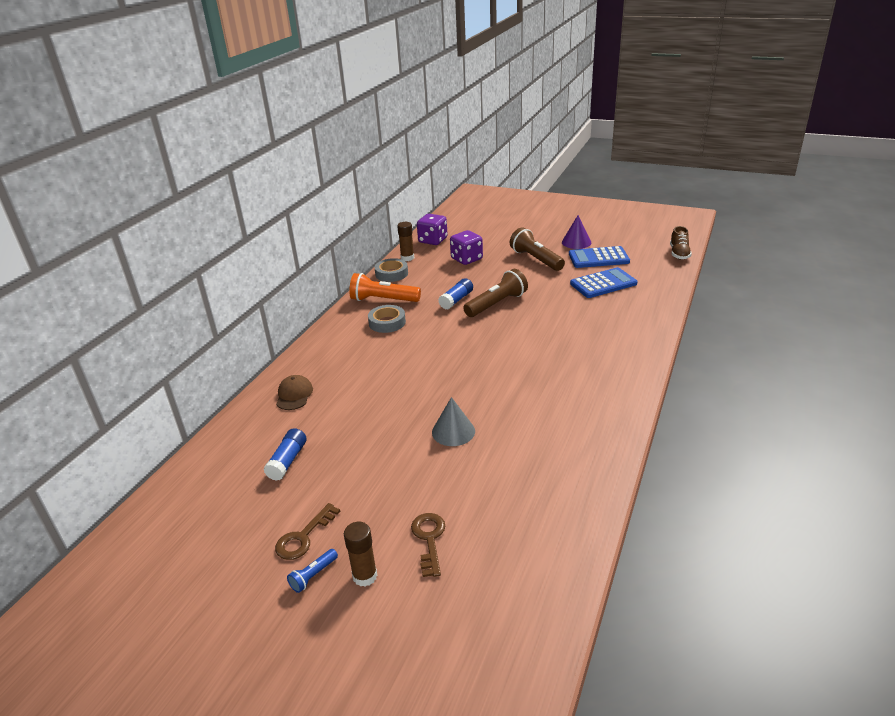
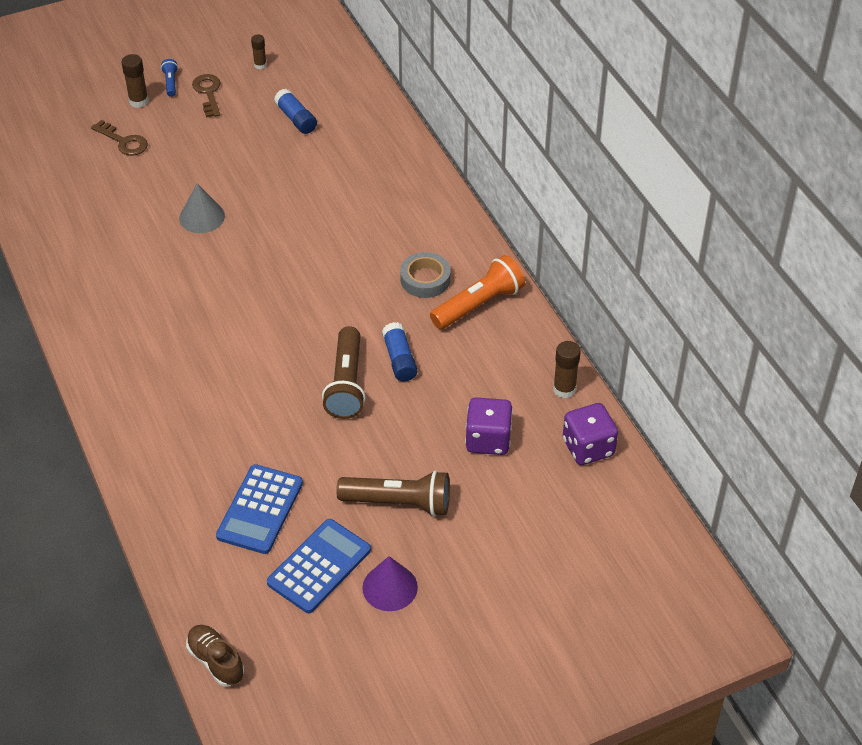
camera: 130 degrees right, 15 degrees up
brown cap [276,375,313,410] -> none
grey tape [374,258,408,282] -> none
none -> brown glue stick [251,34,267,70]

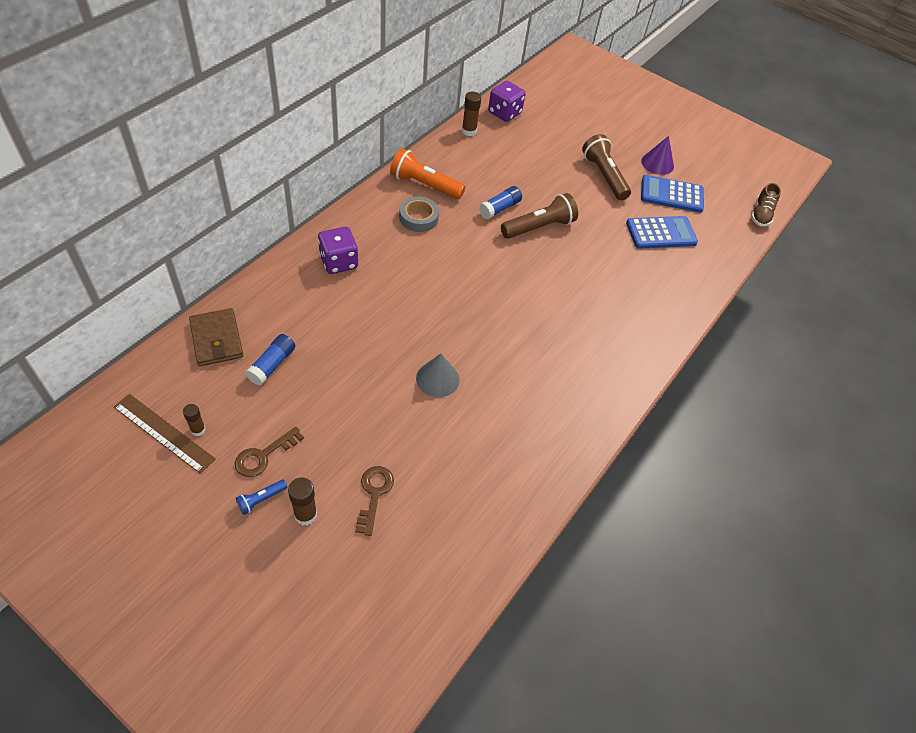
camera: 125 degrees left, 5 degrees up
purple dice [465,397,513,455] -> purple dice moved to [318,227,358,274]
none -> brown ruler [114,394,216,474]
none -> brown wallet [189,308,243,366]

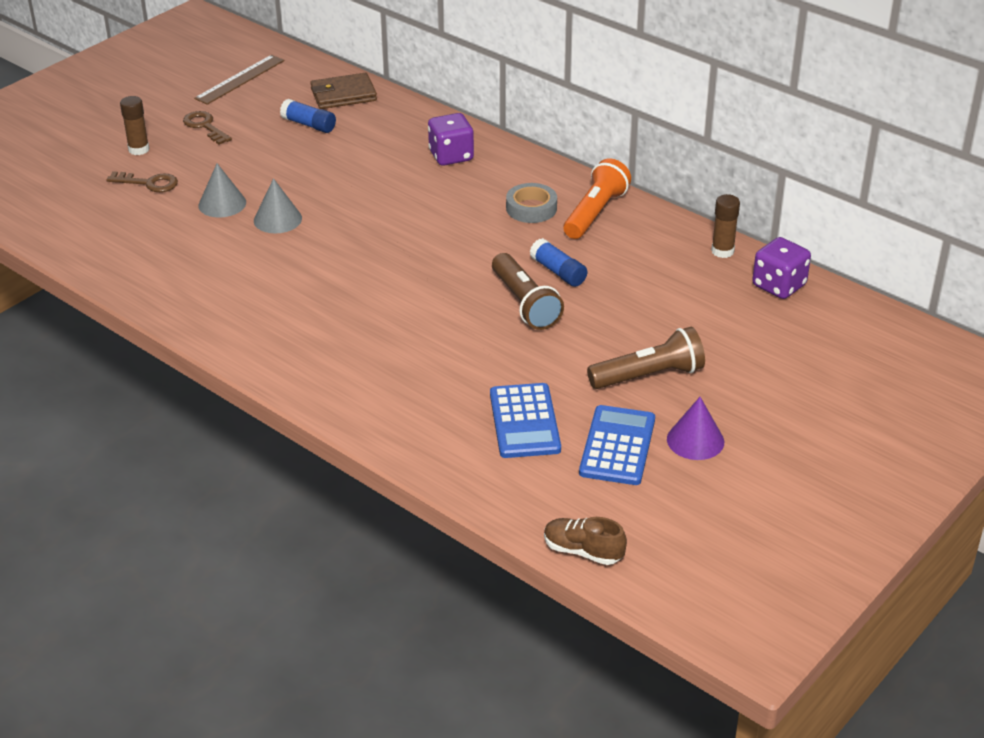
camera: 100 degrees right, 15 degrees down
brown glue stick [183,404,206,436] -> none
blue flashlight [236,480,287,515] -> none
none -> grey cone [198,163,246,218]

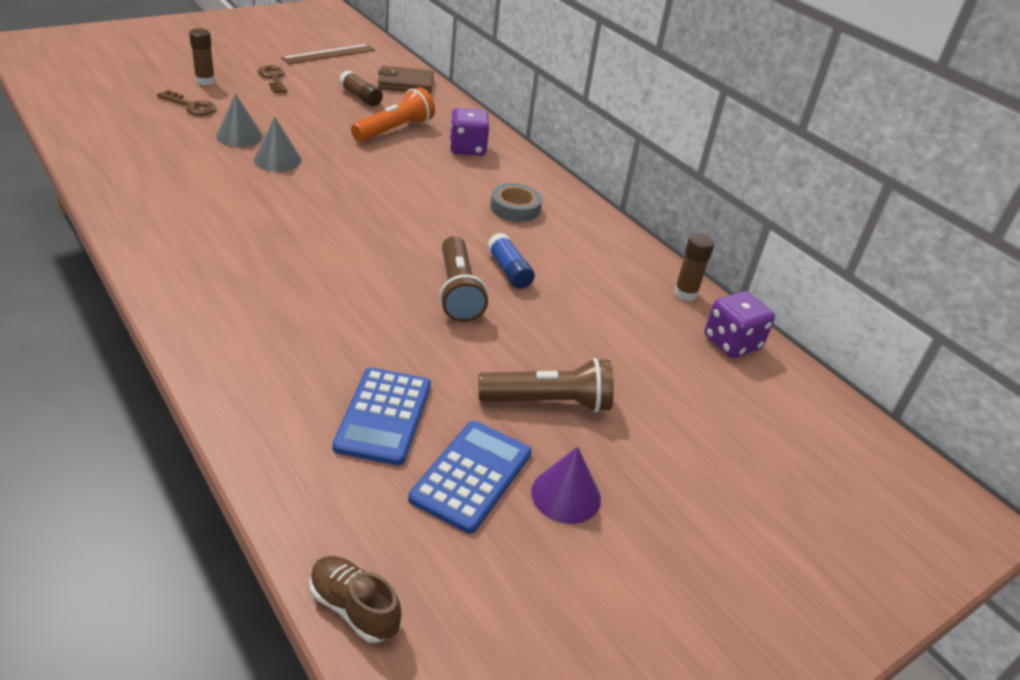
camera: 10 degrees right, 0 degrees up
blue glue stick [280,99,336,133] -> brown glue stick [339,70,383,106]
orange flashlight [563,158,631,239] -> orange flashlight moved to [351,87,435,142]

